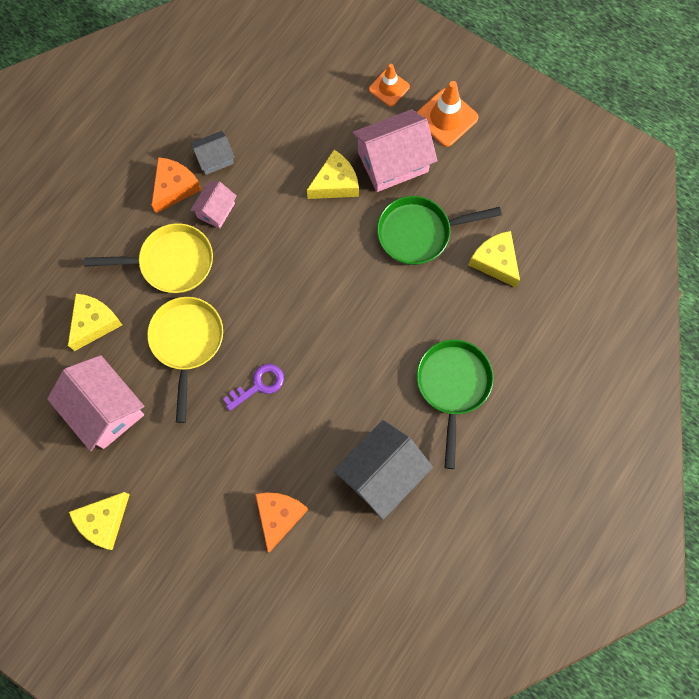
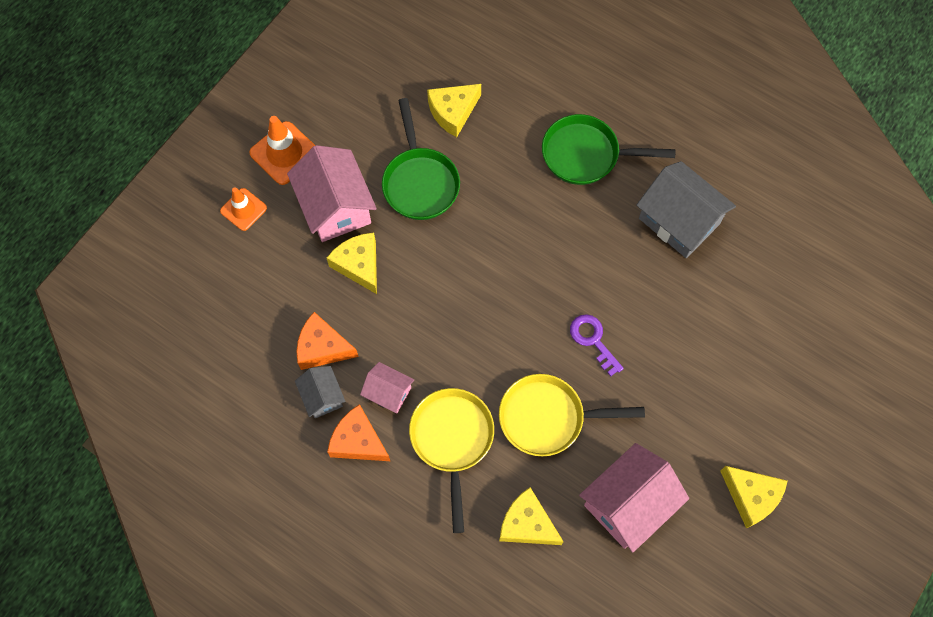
camera: 90 degrees left, 5 degrees down
orange cheese [255,492,308,552] -> orange cheese moved to [297,312,359,370]

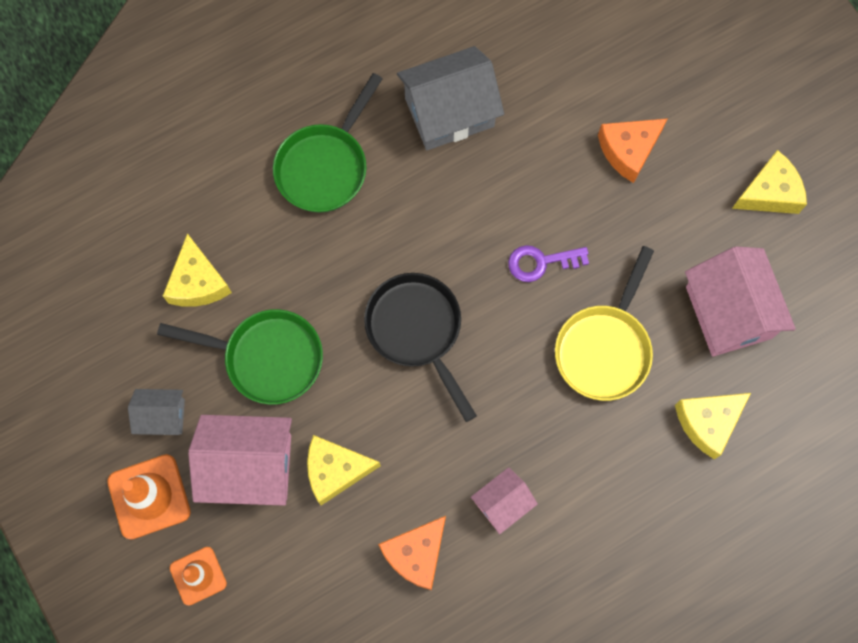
camera: 65 degrees left, 5 degrees up
grey house [295,366,346,418] -> grey house moved to [128,389,185,435]
orange cheese [327,404,390,461] -> orange cheese moved to [598,119,667,183]
yellow pan [409,388,494,533] -> none
none -> black pan [364,273,477,422]

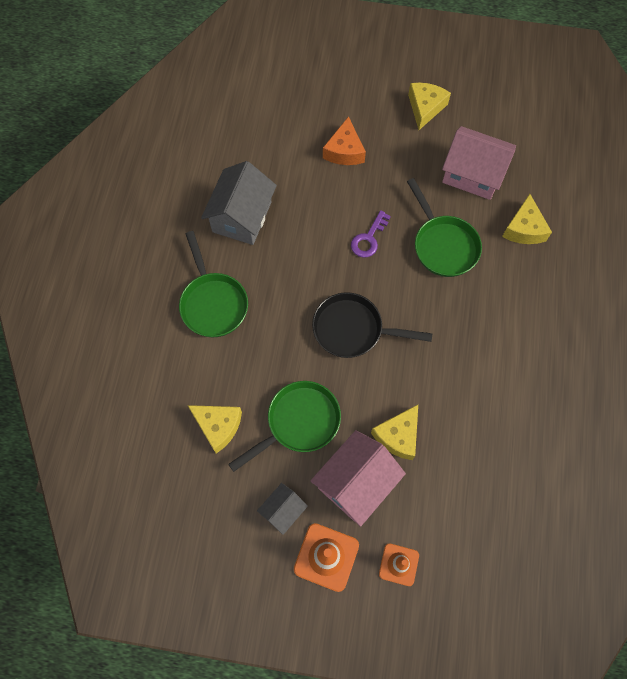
camera: 50 degrees left, 5 degrees down
orange cheese [378,516,446,590] -> none
pink house [471,467,538,534] -> none
yellow pan [555,246,654,401] -> green pan [407,178,482,277]

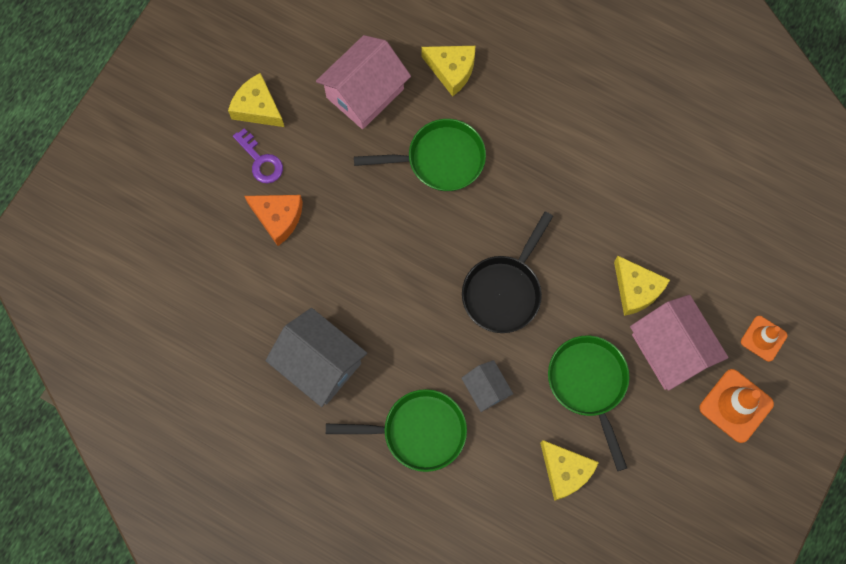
camera: 70 degrees left, 5 degrees up
yellow cheese [187,405,242,454] -> yellow cheese turned 90 degrees clockwise [540,440,599,501]
grey house [257,483,308,535] -> grey house moved to [461,360,513,412]
purple key [351,210,391,257] -> purple key moved to [233,128,283,183]

